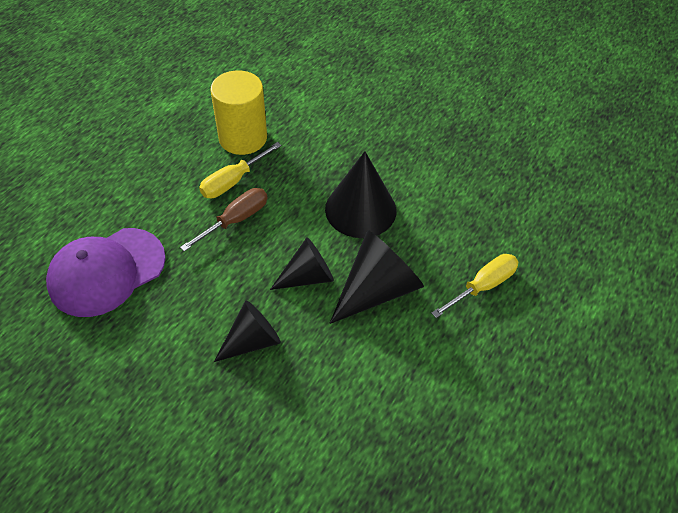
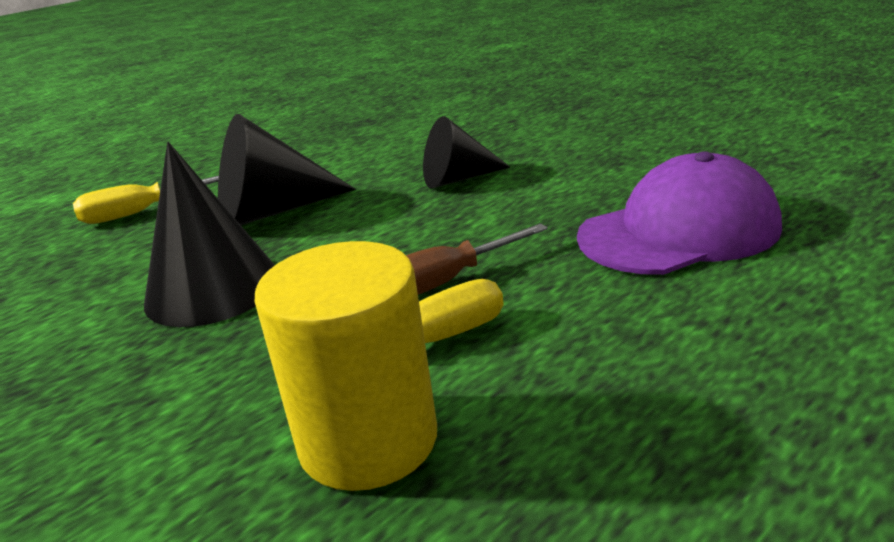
camera: 160 degrees left, 25 degrees down
black cone [270,237,334,290] -> none

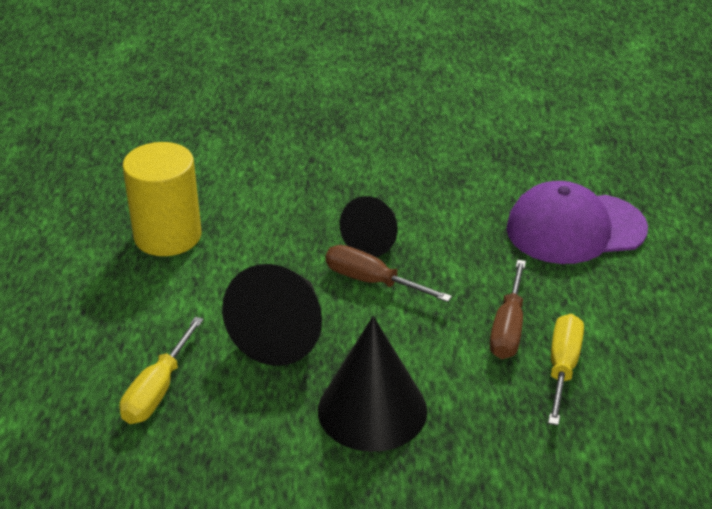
camera: 50 degrees left, 10 degrees up
yellow cylinder [255,241,437,491] -> yellow cylinder moved to [123,142,202,256]
purple cap [577,151,782,275] -> purple cap turned 120 degrees counterclockwise [506,181,648,264]
none -> brown screwdriver [326,245,452,302]

